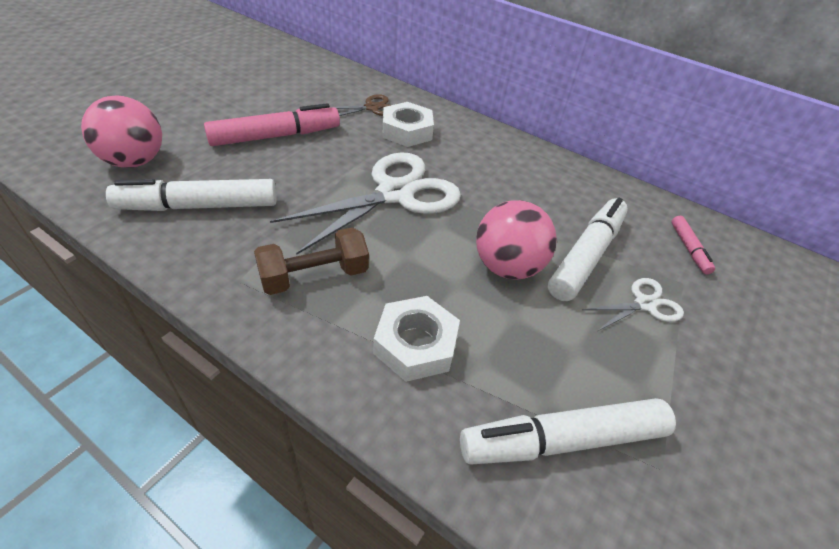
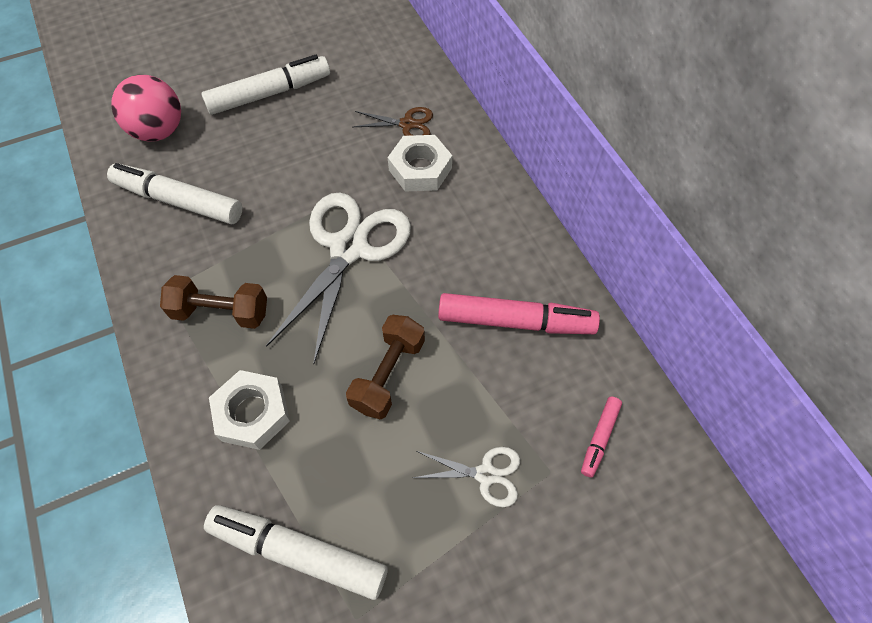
camera: 35 degrees right, 15 degrees up
pink marker [204,103,340,146] -> pink marker moved to [438,293,600,334]
white scissors [270,152,461,255] -> white scissors turned 60 degrees counterclockwise [266,193,411,363]
pink ball [476,200,557,280] -> brown dumbbell [346,315,425,420]
white marker [548,198,628,301] -> white marker moved to [201,55,330,115]

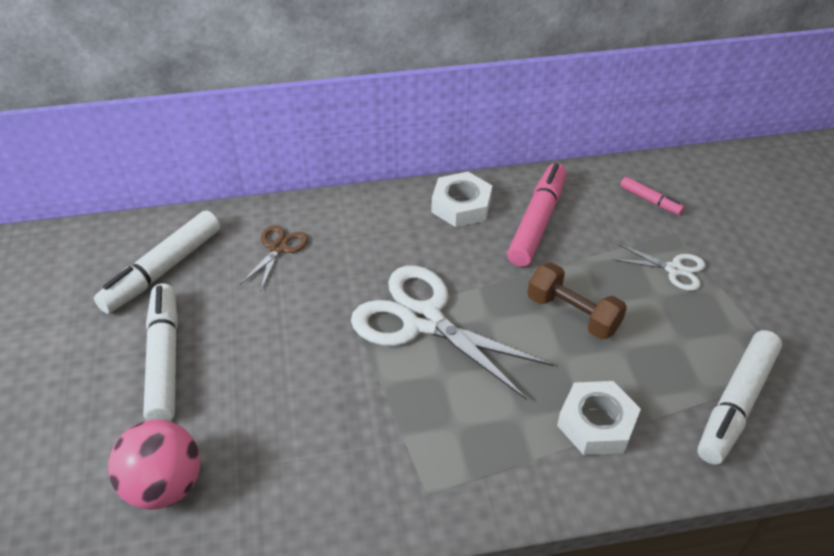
camera: 75 degrees left, 15 degrees down
white marker [107,163,242,224] -> white marker moved to [94,210,220,314]
brown dumbbell [160,275,267,329] -> none
white nut [388,135,452,192] -> white nut moved to [431,172,492,227]
white scissors [413,447,520,507] -> white scissors turned 90 degrees clockwise [612,244,706,291]

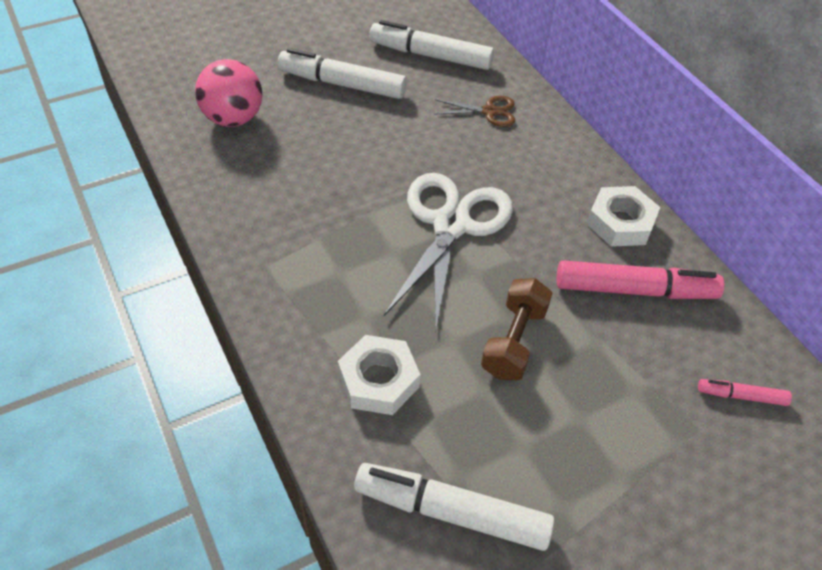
camera: 70 degrees right, 5 degrees up
white marker [143,284,178,421] -> white marker turned 135 degrees counterclockwise [278,48,407,99]
white scissors [612,244,706,291] -> none
pink marker [620,177,684,215] -> pink marker turned 75 degrees clockwise [698,379,792,406]

